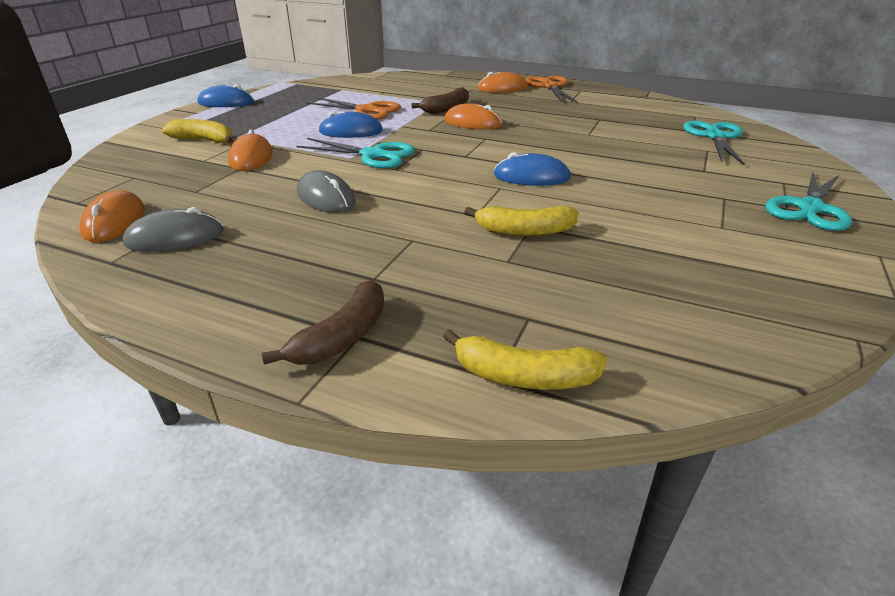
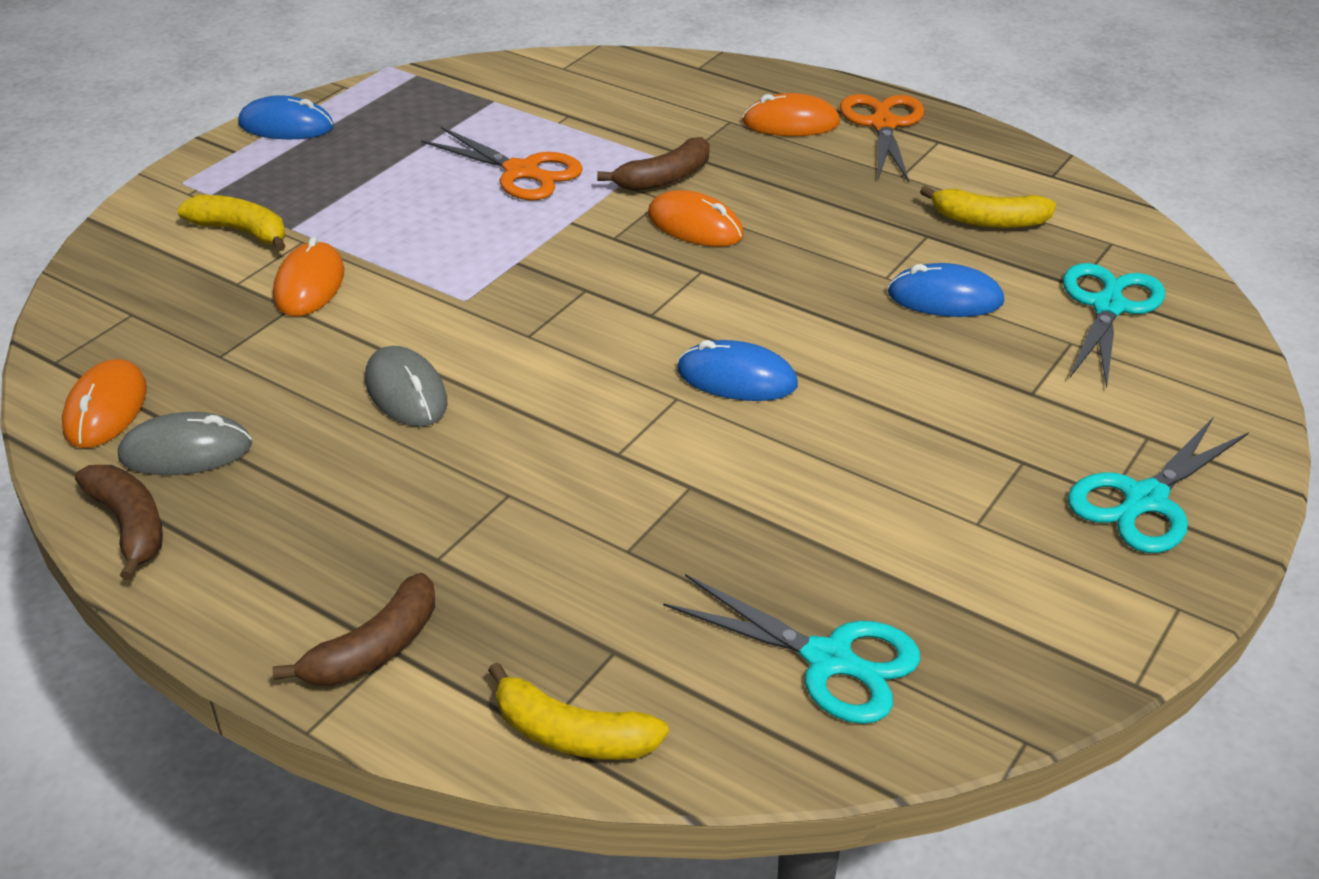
camera: 10 degrees right, 5 degrees up
turquoise scissors [296,138,415,168] -> turquoise scissors moved to [663,574,920,724]
blue mouse [318,111,383,138] -> blue mouse moved to [888,263,1004,317]
yellow banana [464,205,579,236] -> yellow banana moved to [920,186,1056,228]
none -> brown banana [75,465,163,580]

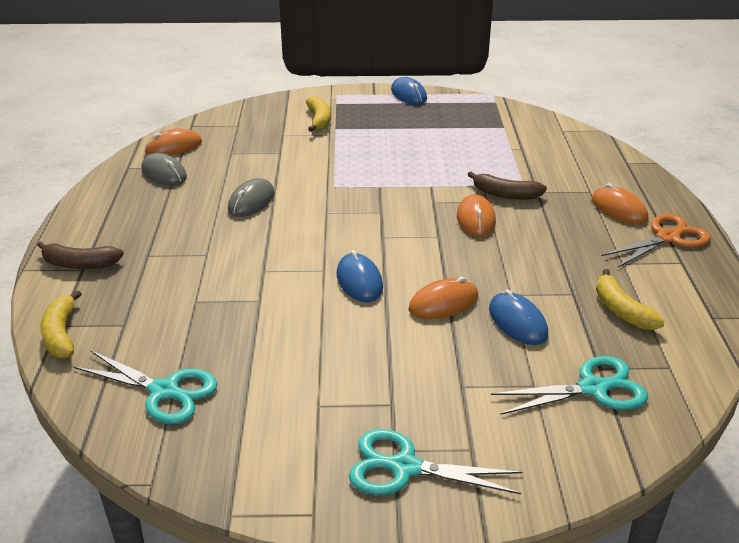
camera: 55 degrees right, 5 degrees down
brown banana [75,465,163,580] -> none
orange mouse [273,237,344,316] -> orange mouse moved to [408,277,478,319]
orange scissors [421,126,583,201] -> none
turquoise scissors [663,574,920,724] -> turquoise scissors turned 60 degrees counterclockwise [74,350,218,424]

